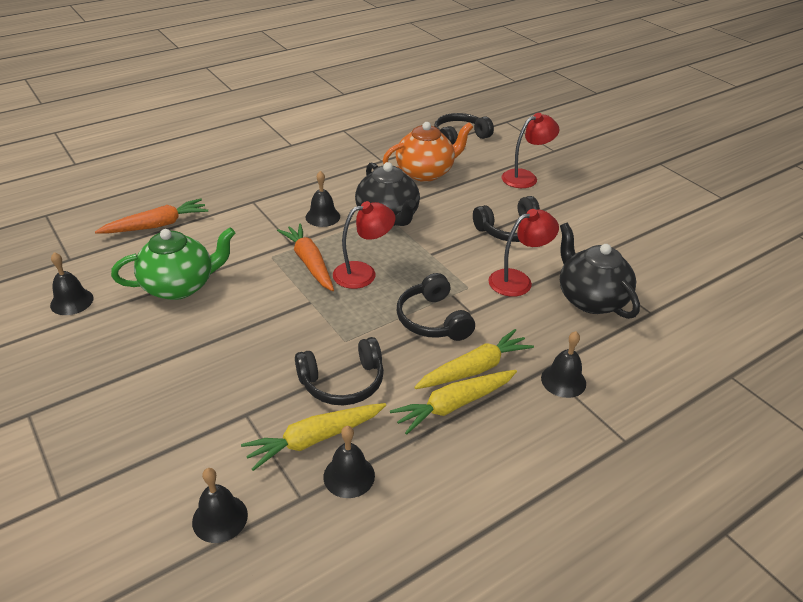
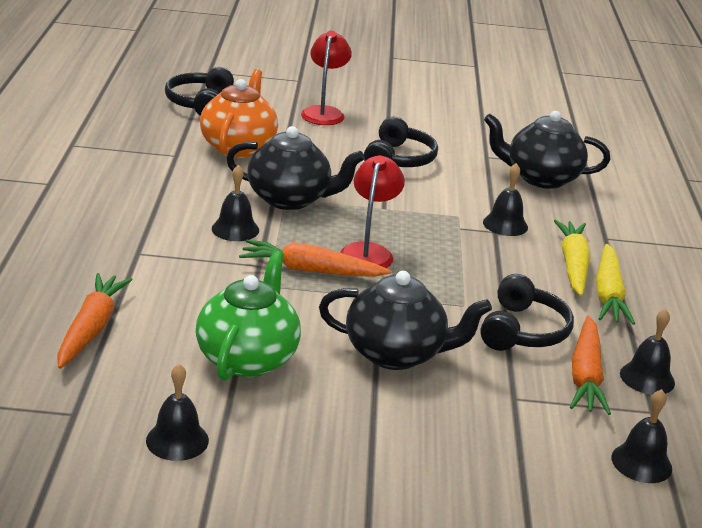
camera: 55 degrees left, 10 degrees down
yellow carrot [241,403,386,471] -> orange carrot [570,316,611,415]
black headphones [397,273,475,341] -> none
red lamp [488,209,559,297] -> none
black bell [541,331,586,398] -> black bell moved to [483,163,528,236]
none -> black teapot [319,271,492,370]

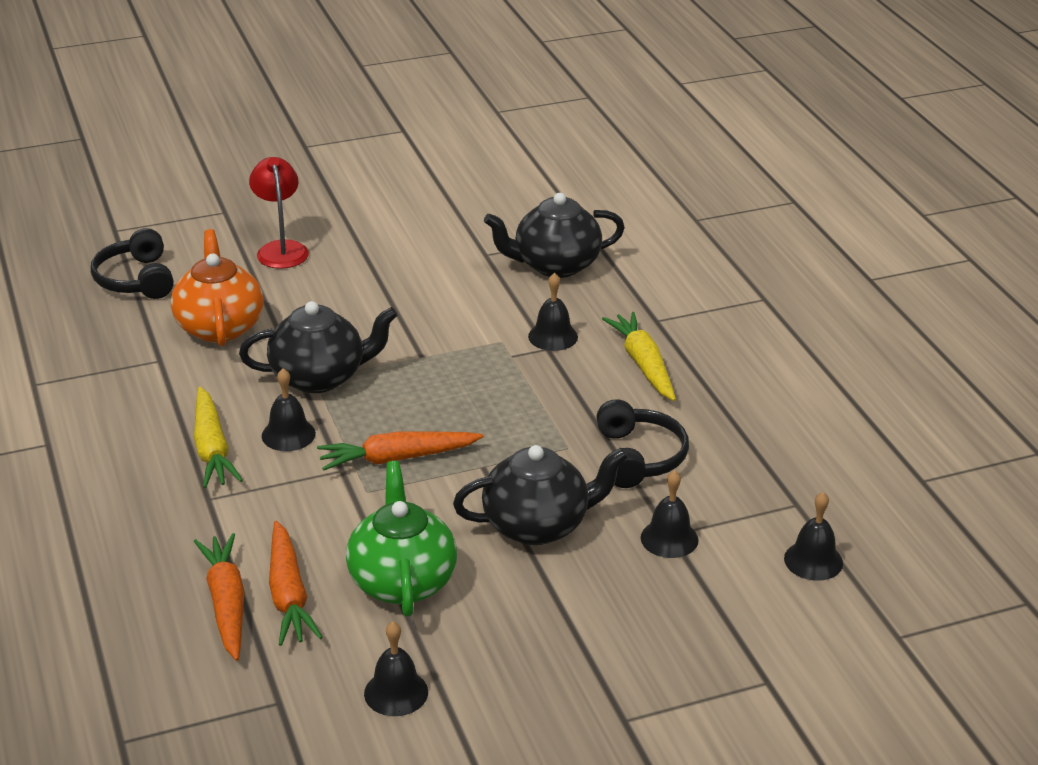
camera: 20 degrees left, 5 degrees up
red lamp [340,155,405,268] -> none
black headphones [364,117,438,167] -> none
orange carrot [570,316,611,415] -> orange carrot moved to [269,521,323,646]
yellow carrot [596,244,635,325] -> yellow carrot moved to [194,386,243,488]
black bell [620,309,675,395] -> black bell moved to [641,470,698,558]

